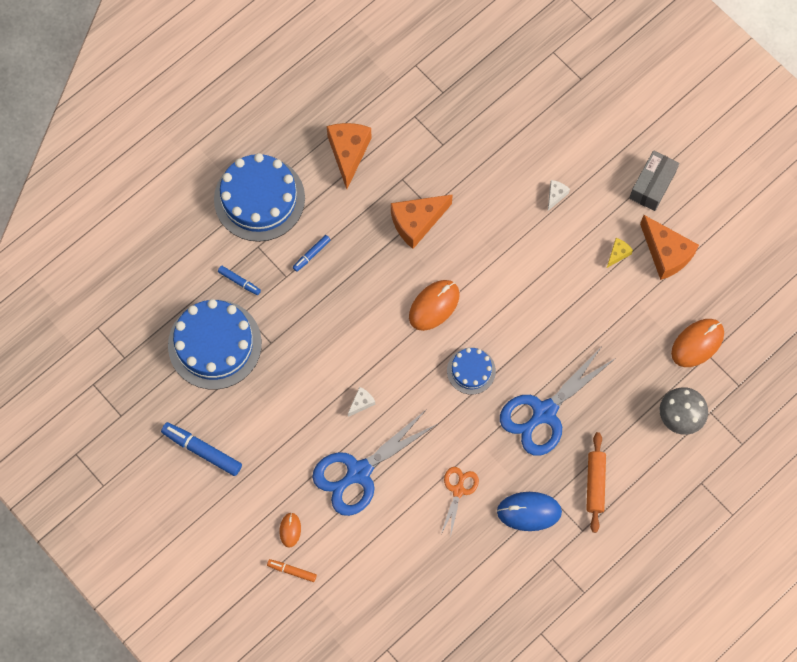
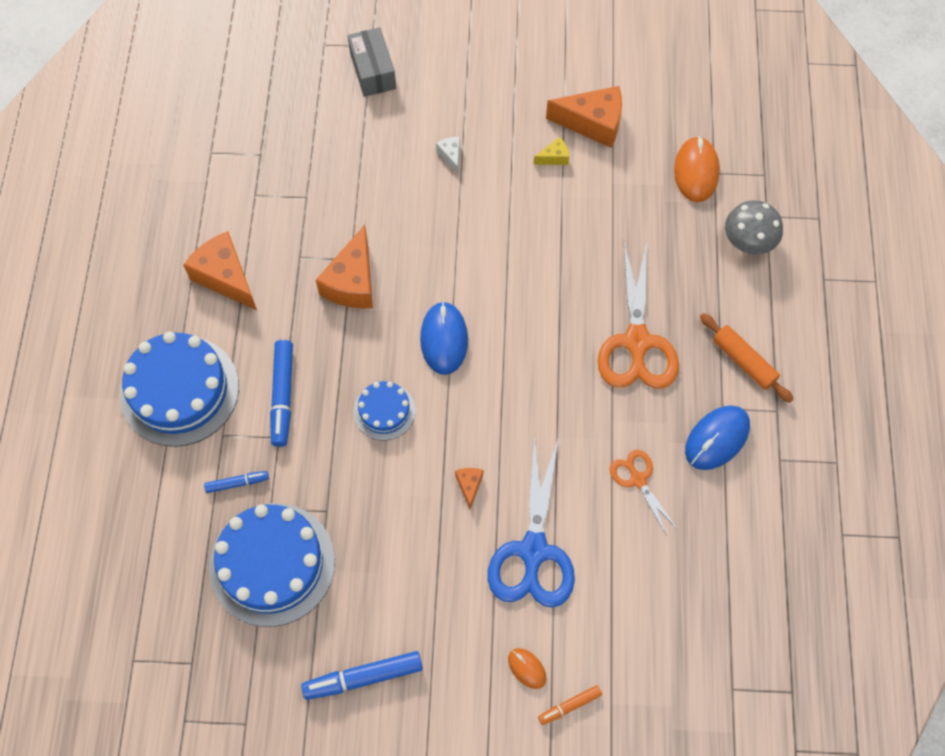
camera: 45 degrees left, 5 degrees down
blue marker [293,235,330,272] -> blue marker [270,340,293,447], size x1.79
white cheese [348,387,375,417] -> orange cheese [455,468,483,509]
orange mouse [409,280,460,331] -> blue mouse [420,301,468,375]
blue cake [447,347,496,395] -> blue cake moved to [354,381,416,440]
blue scissors [500,345,617,456] -> orange scissors [598,240,679,389]
yellow cheese [607,238,633,268] -> yellow cheese turned 75 degrees clockwise [533,137,569,165]
grey box [629,150,679,211] -> grey box moved to [348,27,396,97]

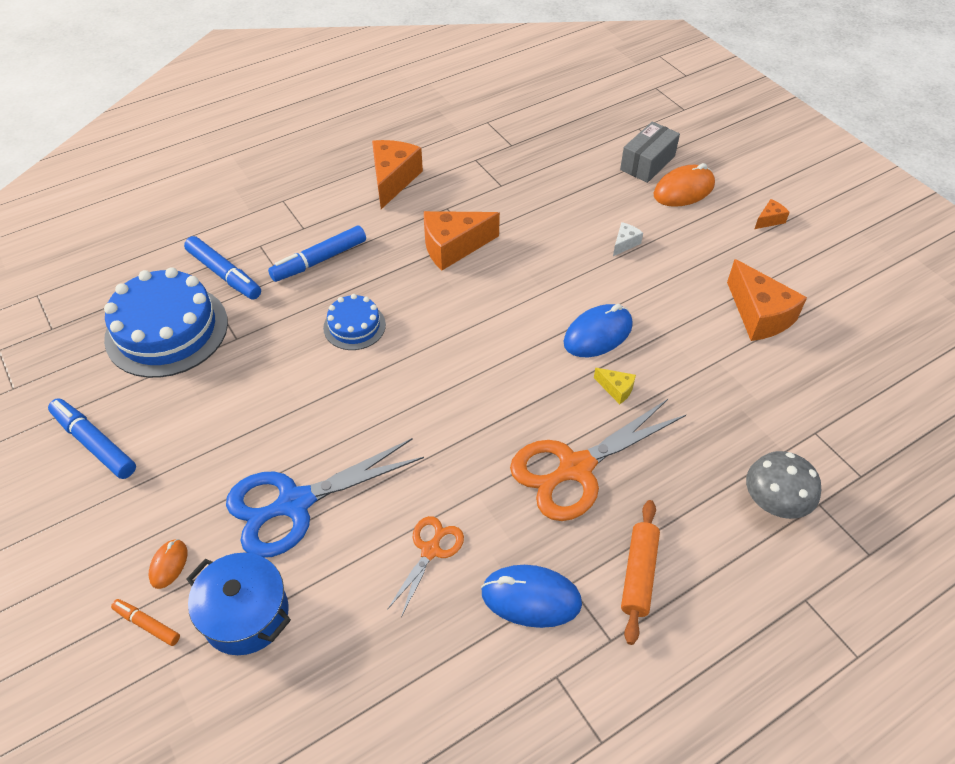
camera: 55 degrees right, 15 degrees down
blue cake [120,332,239,447] -> none
blue marker [204,471,269,493] -> blue marker [184,236,261,300], size x1.79
blue mouse [420,301,468,375] -> blue mouse moved to [563,304,633,357]
orange cheese [455,468,483,509] -> orange cheese moved to [755,199,790,229]
yellow cheese [533,137,569,165] -> yellow cheese moved to [594,368,636,404]
orange mouse [674,136,720,202] -> orange mouse moved to [654,163,715,207]
none -> blue pot [186,553,291,655]

